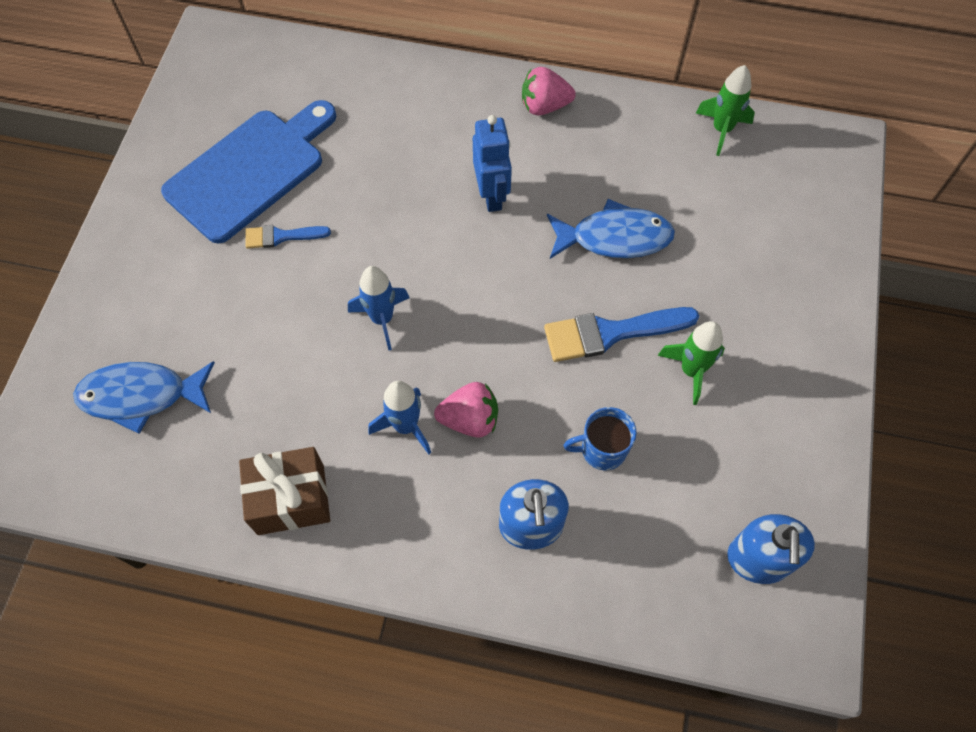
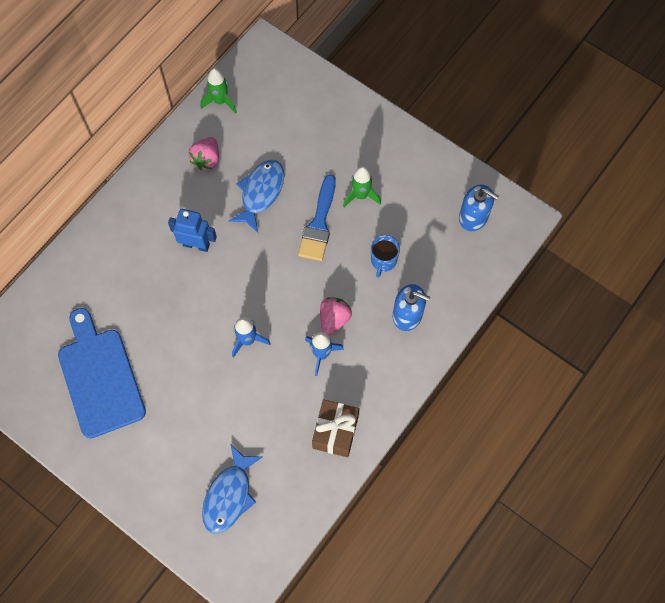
camera: 65 degrees left, 5 degrees up
blue brush [246,225,331,249] -> none
pink strawberry [522,67,576,116] -> pink strawberry moved to [189,137,219,170]

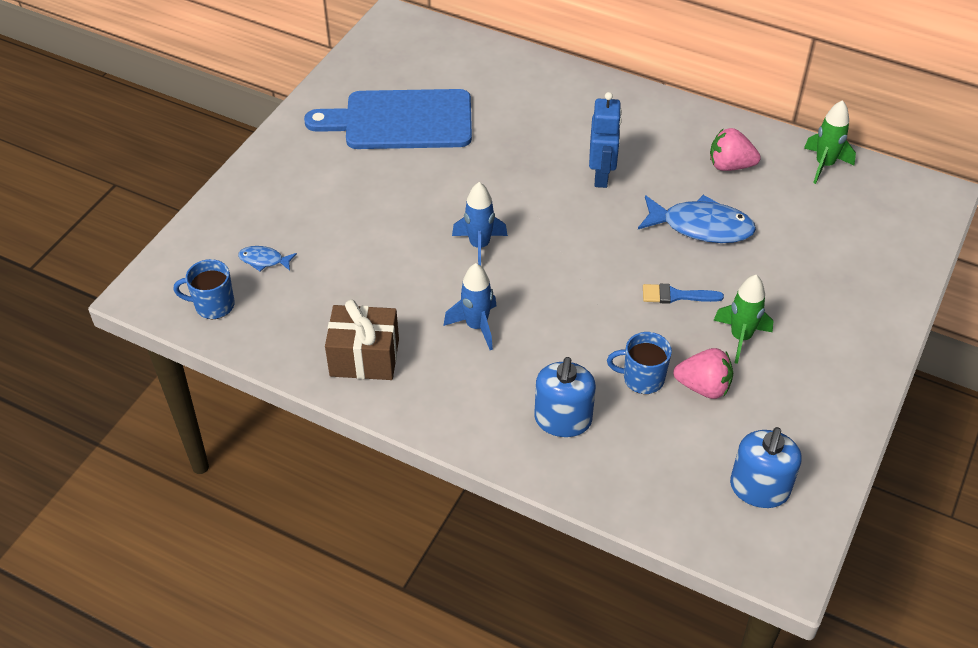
camera: 80 degrees right, 20 degrees down
blue cutting board [58,308,146,439] -> blue cutting board turned 150 degrees counterclockwise [304,89,472,149]
blue fish [202,445,263,534] -> blue fish [238,246,297,272], size x0.49
blue brush [298,175,336,261] -> blue brush [643,284,724,304], size x0.57
pink strawberry [320,297,352,335] -> pink strawberry moved to [673,348,733,399]
none -> blue mug [174,259,235,319]

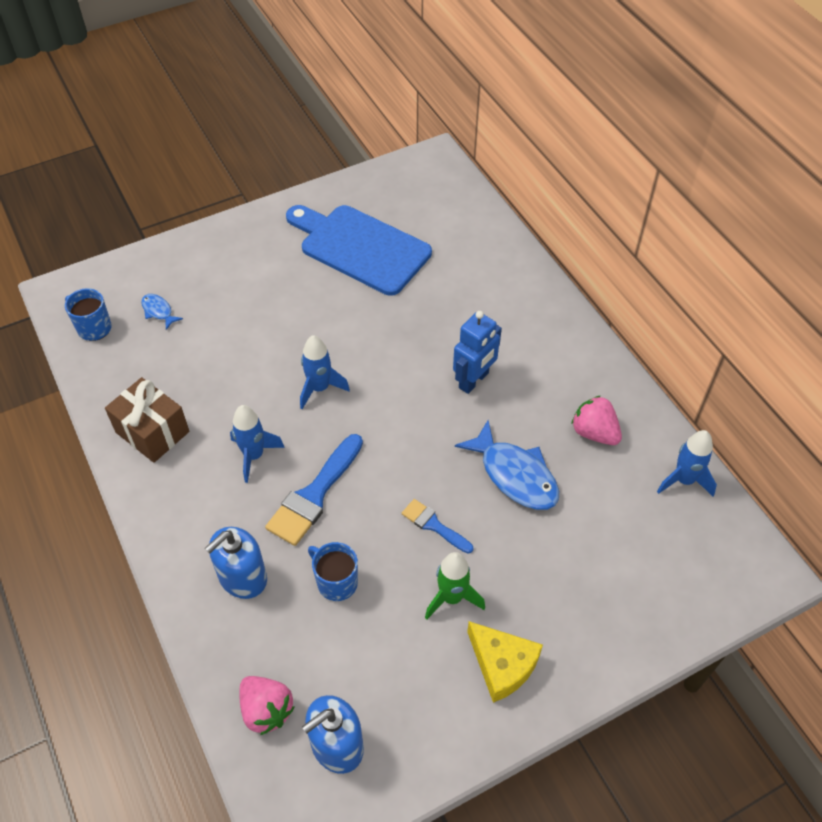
camera: 35 degrees right, 5 degrees up
pink strawberry [673,348,733,399] -> pink strawberry moved to [239,676,295,735]
green rocket [804,100,856,184] -> blue rocket [657,430,717,496]
none -> blue brush [265,434,363,546]
none -> yellow cheese [467,621,543,703]

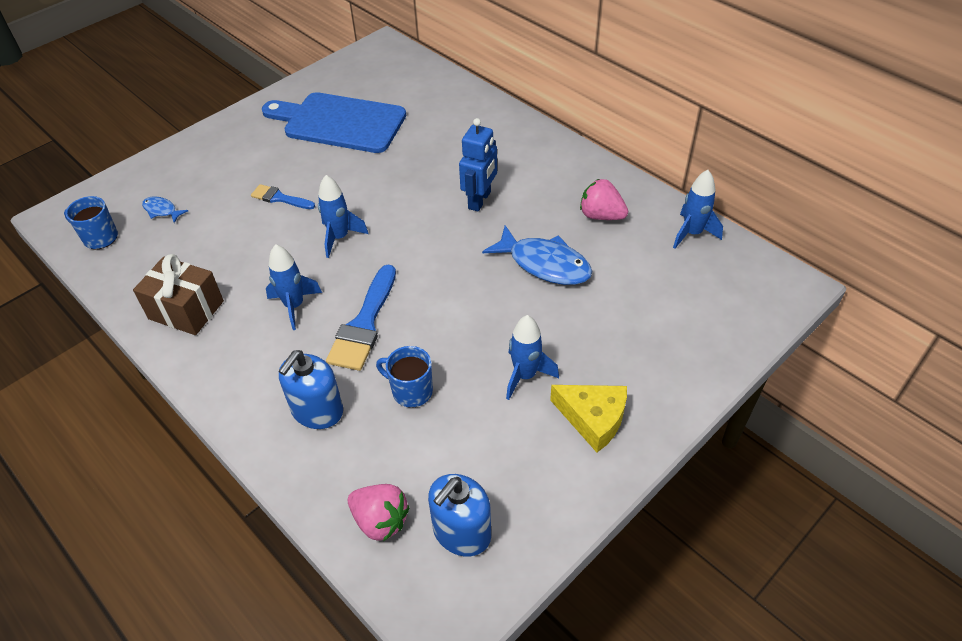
camera: 15 degrees left, 5 degrees down
blue brush [402,499,473,553] -> blue brush moved to [251,184,315,209]
green rocket [425,552,485,619] -> blue rocket [506,315,559,400]

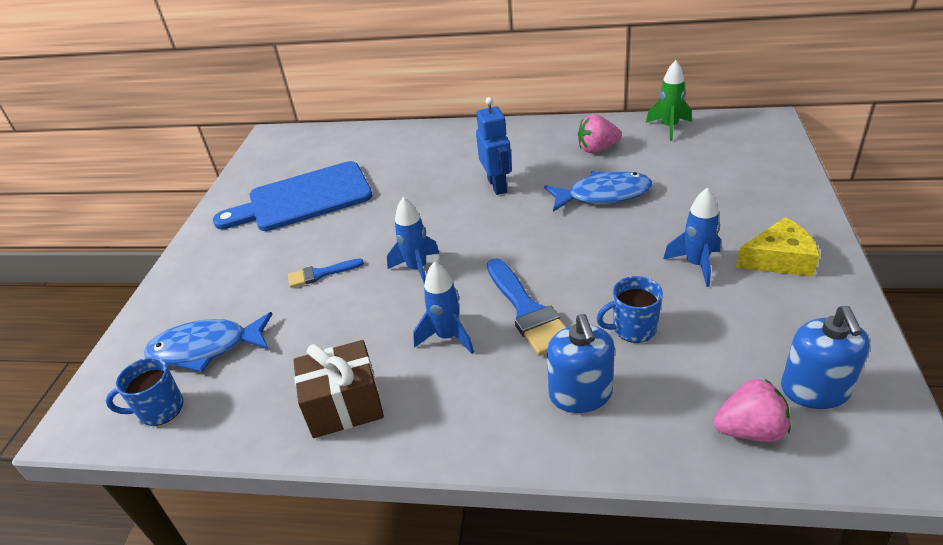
camera: 35 degrees left, 10 degrees down
blue fish [142,197,188,223] -> blue fish [144,312,272,372], size x2.05
blue rocket [673,170,723,249] -> green rocket [646,60,692,141]

